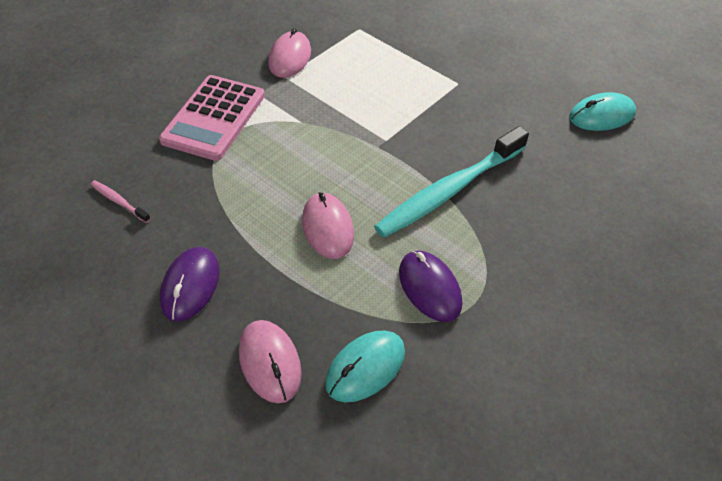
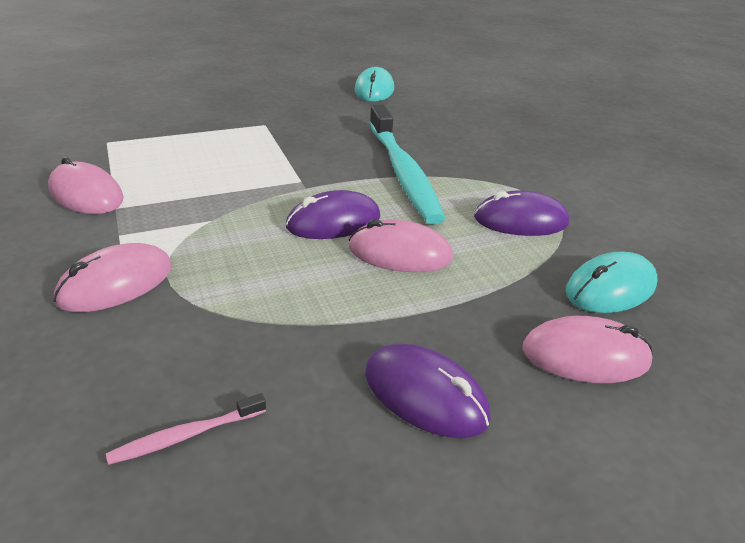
camera: 65 degrees left, 15 degrees down
pink calculator [159,75,265,161] -> pink mouse [54,243,172,312]
turquoise mouse [325,330,405,402] -> turquoise mouse turned 75 degrees clockwise [566,252,657,313]
none -> purple mouse [286,190,381,239]

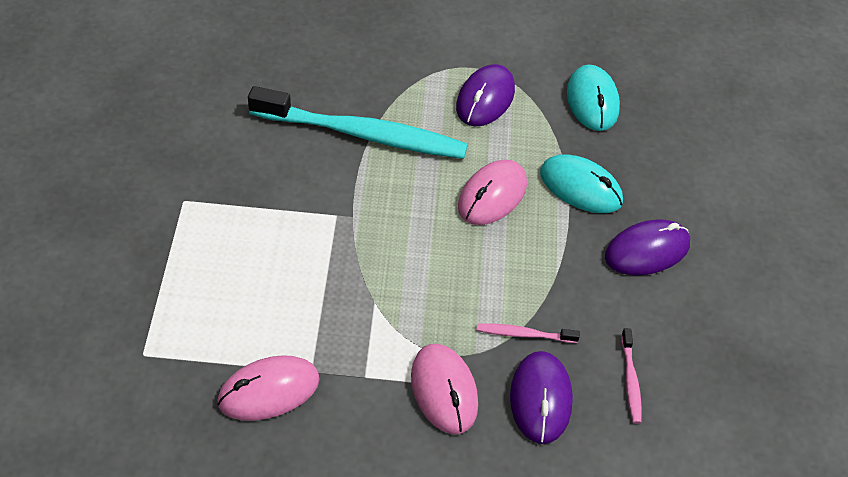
camera: 65 degrees left, 15 degrees up
purple mouse [286,190,381,239] -> purple mouse moved to [510,351,573,444]
turquoise mouse [354,67,394,102] -> turquoise mouse moved to [540,154,623,213]
pink mouse [522,316,653,383] -> none
none -> pink toothbrush [477,323,580,343]

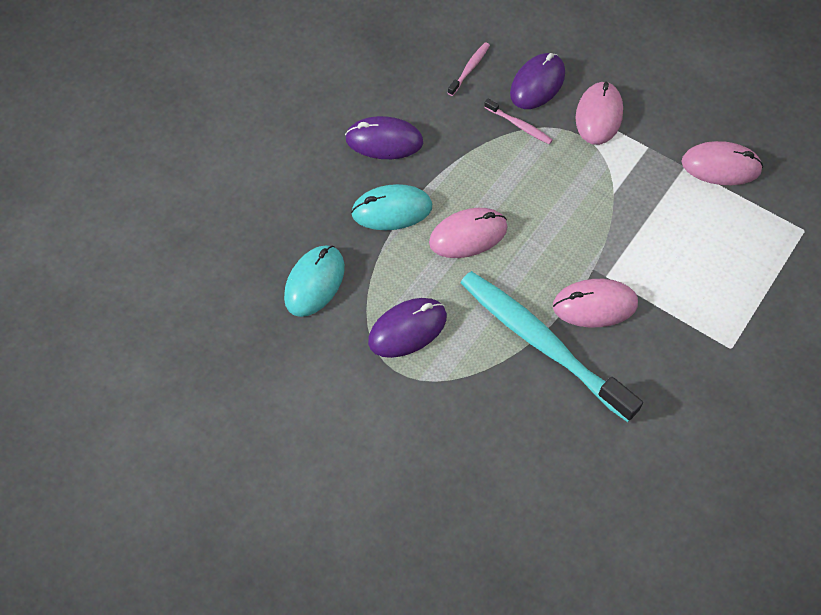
camera: 145 degrees left, 10 degrees up
turquoise mouse [540,154,623,213] -> turquoise mouse turned 75 degrees counterclockwise [351,184,432,230]
none -> pink mouse [553,279,638,327]

